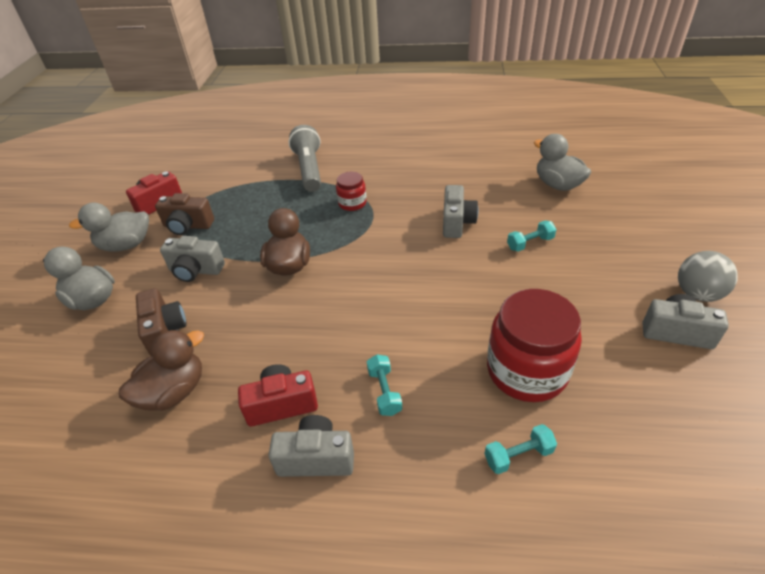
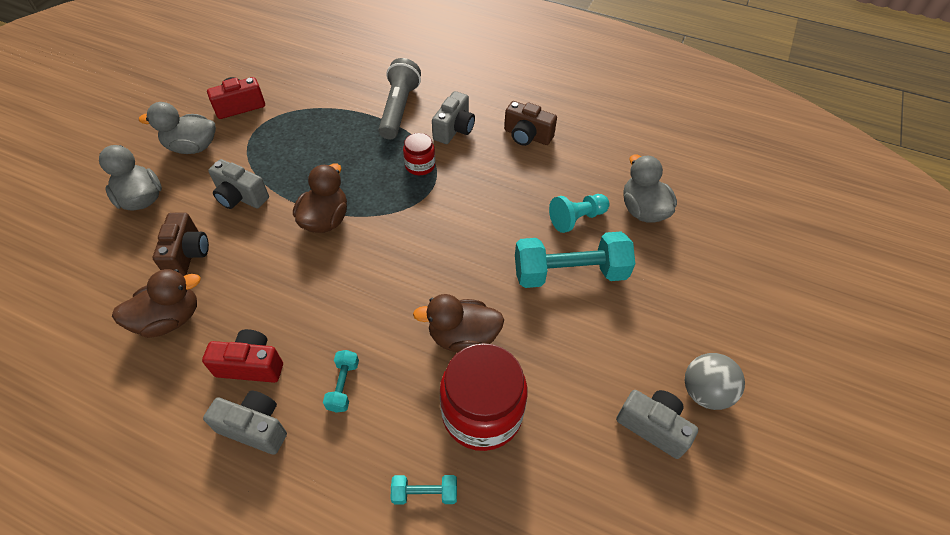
camera: 15 degrees right, 10 degrees up
brown camera [155,193,214,235] -> brown camera moved to [504,101,557,146]
grey camera [443,185,478,238] -> grey camera moved to [432,91,475,144]
turquoise dumbbell [507,221,557,252] -> turquoise dumbbell [515,232,635,288], size x2.16
none -> brown duck [413,294,504,353]
none -> turquoise pawn [549,194,609,233]

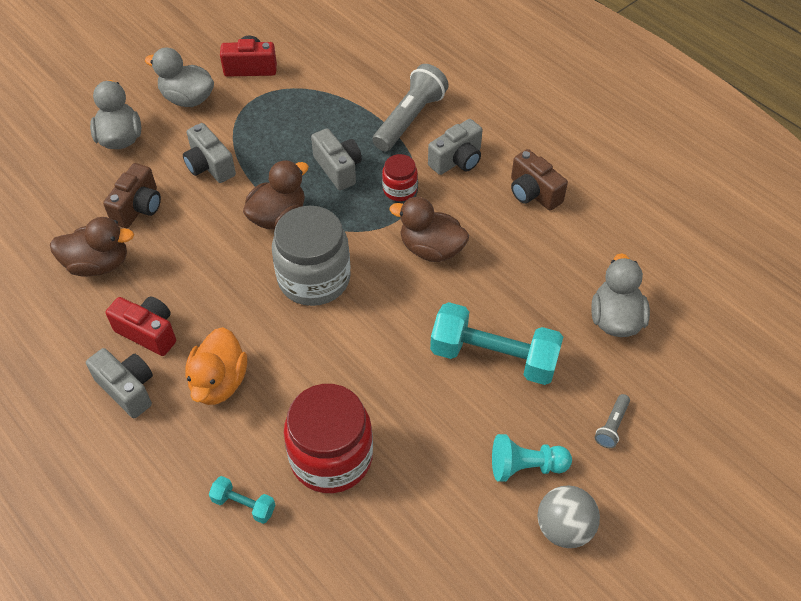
camera: 25 degrees right, 0 degrees up
turquoise dumbbell [323,350,359,413] -> orange duck [185,327,247,405]
brown duck [413,294,504,353] -> brown duck moved to [389,197,469,262]
turquoise pawn [549,194,609,233] -> turquoise pawn moved to [492,434,572,482]
grey camera [616,390,698,459] -> grey camera moved to [311,128,362,190]
none -> grey jar [272,206,351,306]
none -> grey flashlight [595,394,630,448]

